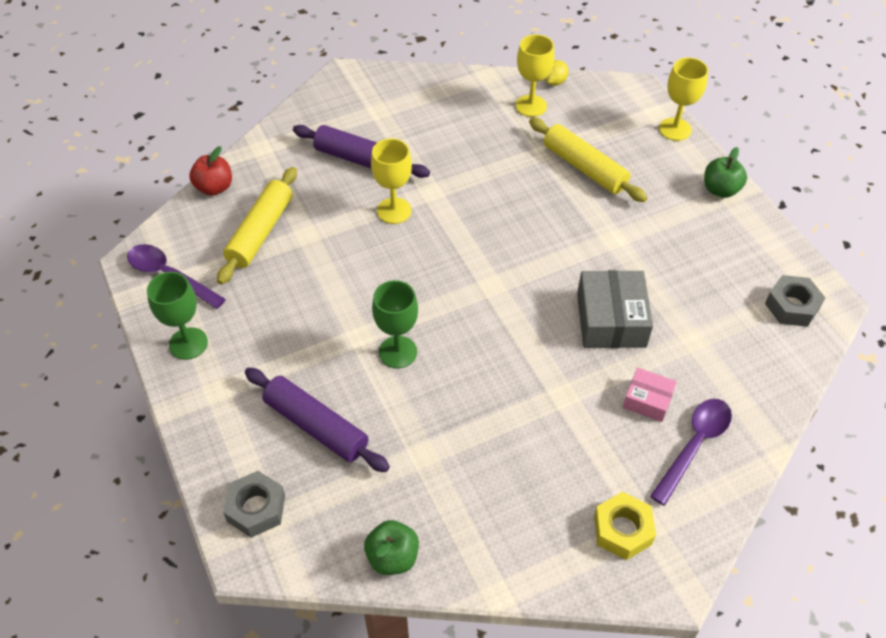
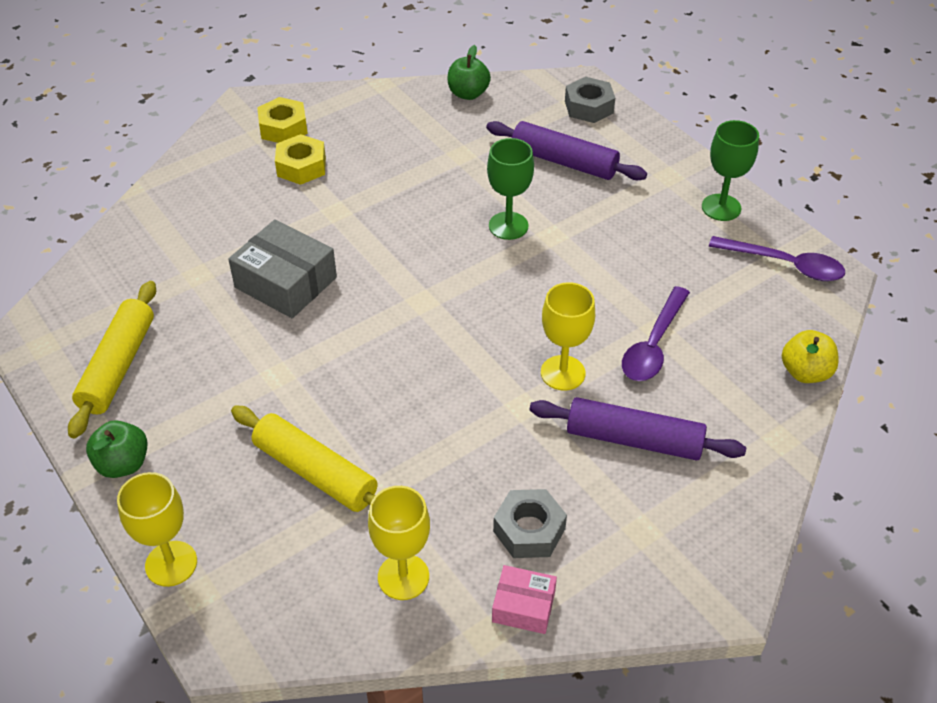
camera: 170 degrees right, 5 degrees down
red apple [189,146,232,196] -> yellow apple [782,330,839,383]
yellow rolling pin [217,167,297,285] -> yellow rolling pin moved to [68,281,156,438]
yellow lemon [545,60,569,86] -> none
grey box [577,270,653,348] -> grey box turned 45 degrees counterclockwise [228,219,337,318]
pink box [623,367,677,422] -> pink box moved to [492,565,557,634]
purple spoon [650,399,732,506] -> purple spoon moved to [622,286,690,381]
grey nut [765,275,825,327] -> grey nut moved to [493,489,567,558]
none -> yellow nut [275,134,326,185]

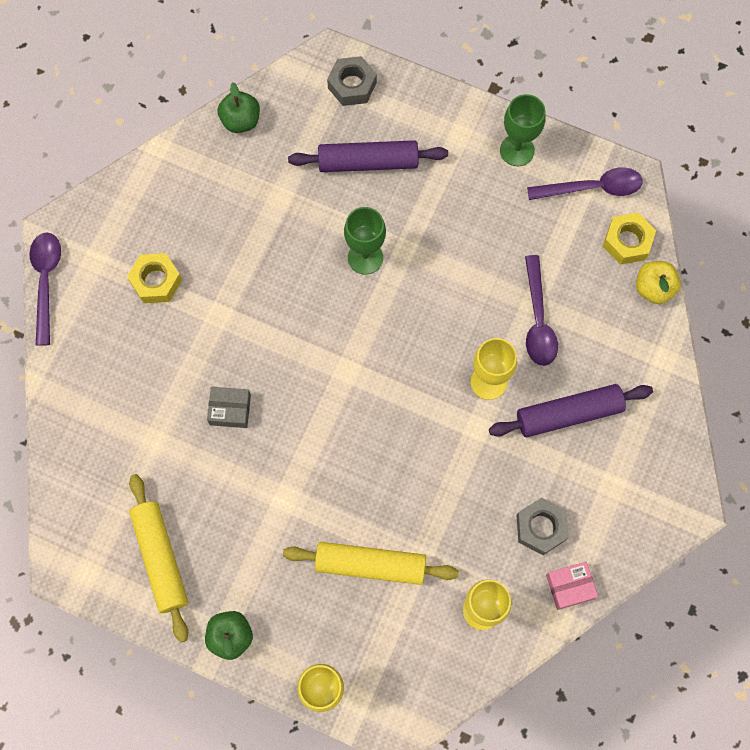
camera: 30 degrees left, 25 degrees up
grey box [228,219,337,318] -> grey box [207,387,251,428], size x0.57
yellow nut [257,97,308,143] -> yellow nut moved to [603,213,656,265]
none -> purple spoon [29,232,61,346]

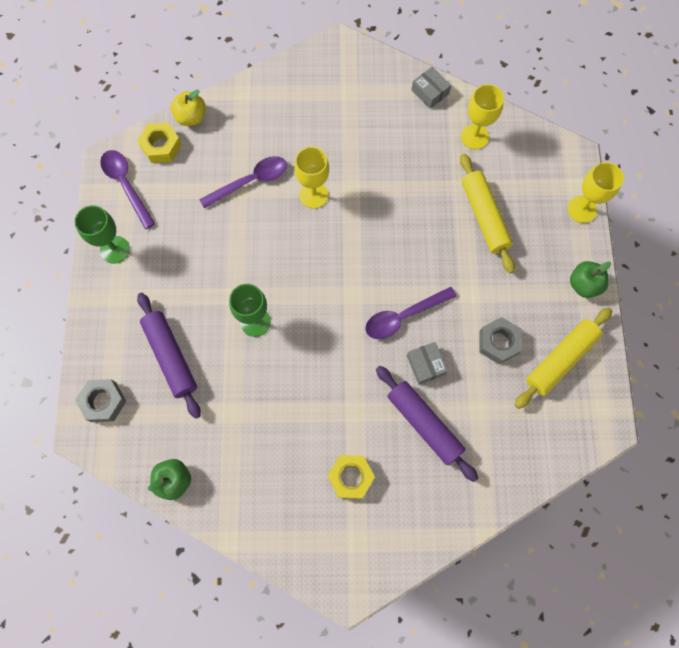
camera: 115 degrees left, 0 degrees up
purple spoon [29,232,61,346] -> purple spoon moved to [365,287,457,339]
purple rolling pin [489,384,653,437] -> purple rolling pin moved to [376,366,478,482]
grey nut [517,498,569,555] -> grey nut moved to [479,317,522,364]
pink box [546,562,598,610] -> grey box [411,67,451,109]

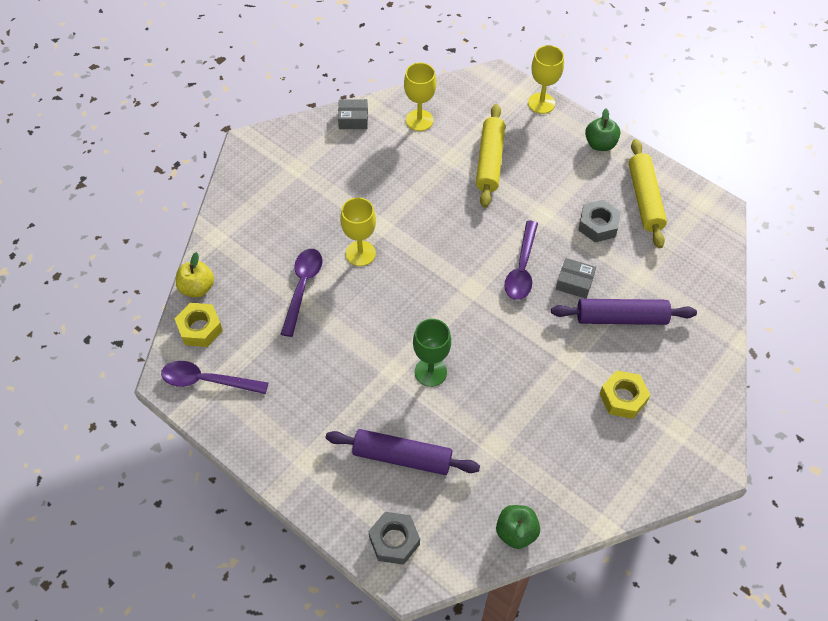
camera: 50 degrees left, 15 degrees down
green goblet [75,205,130,264] -> none
yellow rolling pin [460,154,515,273] -> yellow rolling pin turned 75 degrees clockwise [476,104,505,208]

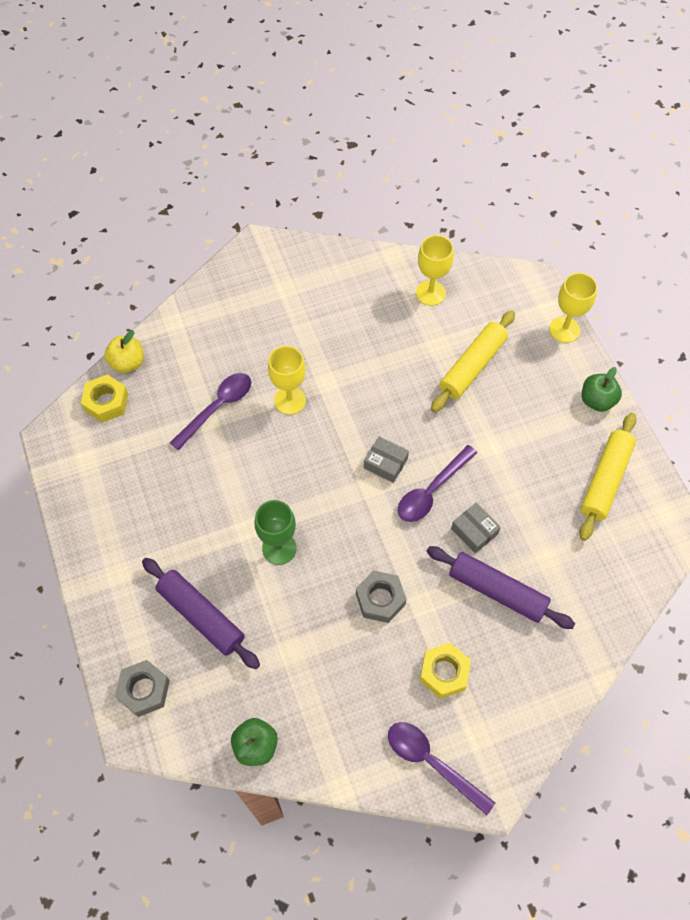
camera: 30 degrees right, 5 degrees up
purple spoon [161,361,268,394] -> purple spoon moved to [388,722,495,815]
grey box [338,99,368,129] -> grey box moved to [364,436,409,483]
grey nut [578,200,621,242] -> grey nut moved to [356,570,406,623]

